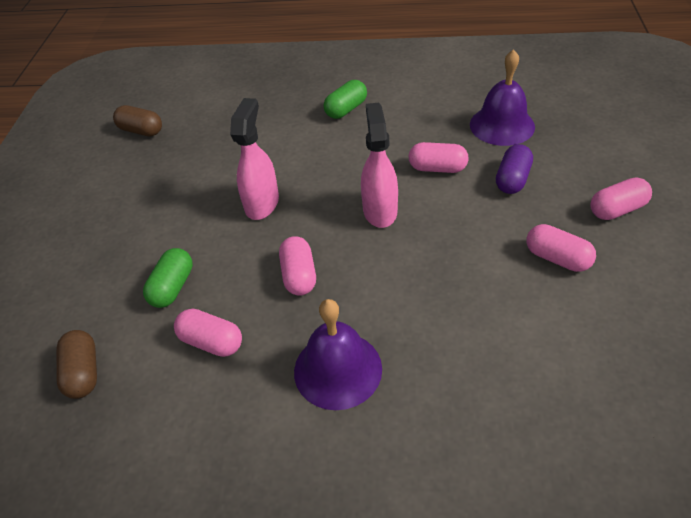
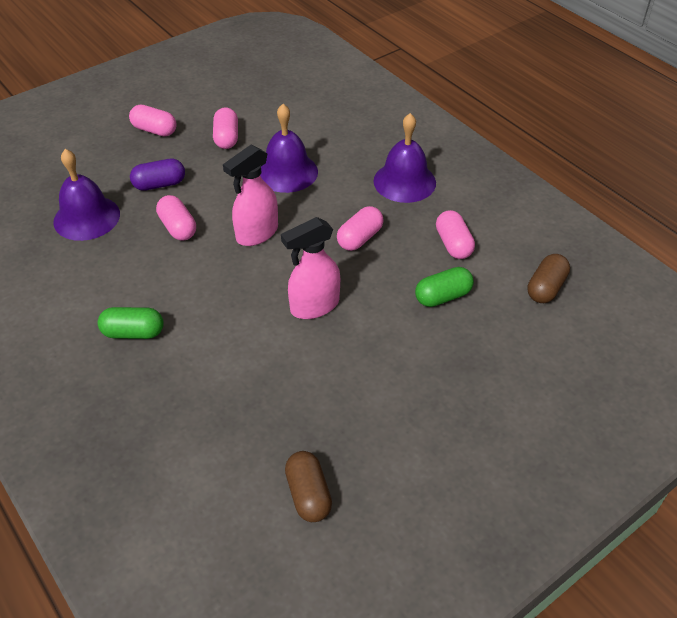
camera: 135 degrees left, 0 degrees up
none -> purple bell [260,104,318,193]

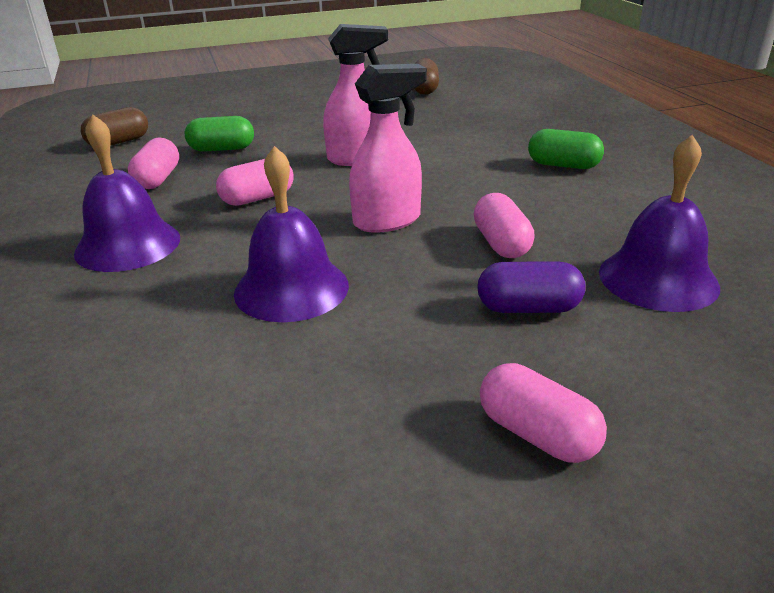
camera: 160 degrees left, 15 degrees down
pink capsule [213,107,238,149] -> none

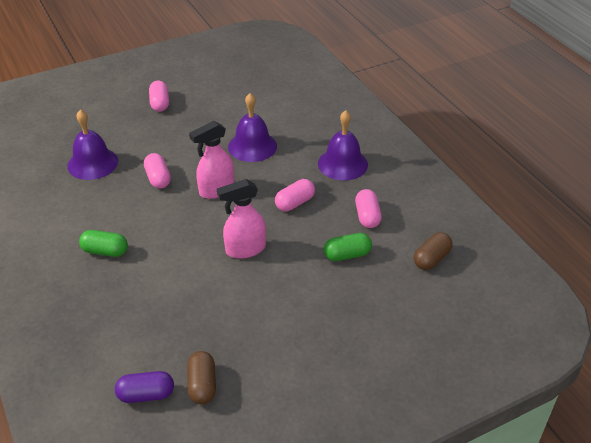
camera: 170 degrees right, 10 degrees up
purple capsule [477,261,586,313] -> purple capsule moved to [115,371,174,403]
pink capsule [480,363,607,463] -> pink capsule turned 45 degrees clockwise [149,81,169,112]

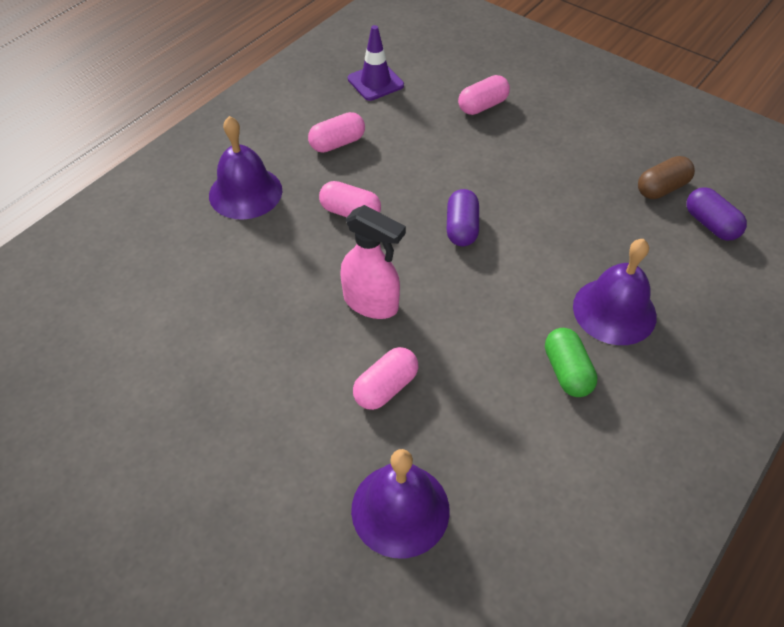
camera: 115 degrees left, 10 degrees up
pink capsule [149,81,169,112] -> pink capsule moved to [458,75,510,115]
pink spray bottle [217,179,266,259] -> purple capsule [447,189,479,246]
purple bell [228,93,277,162] -> purple bell moved to [573,239,657,345]
green capsule [324,233,372,261] -> none
brown capsule [414,232,453,270] -> purple traffic cone [348,25,404,101]

